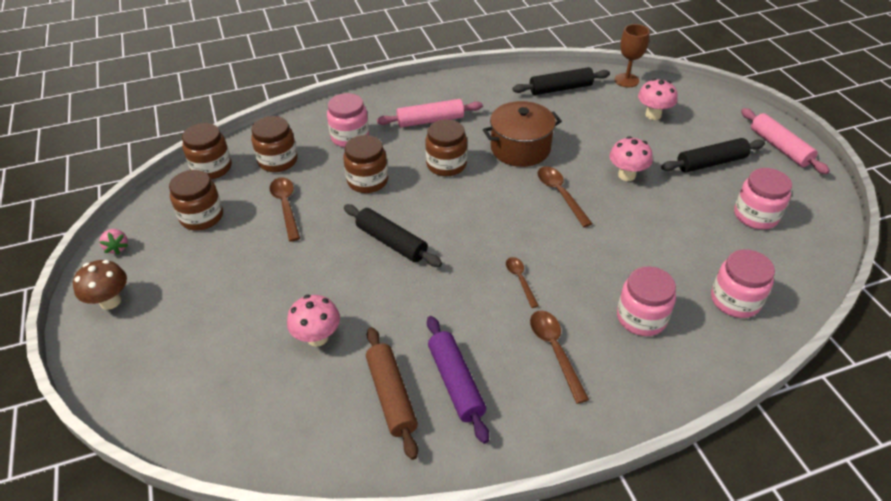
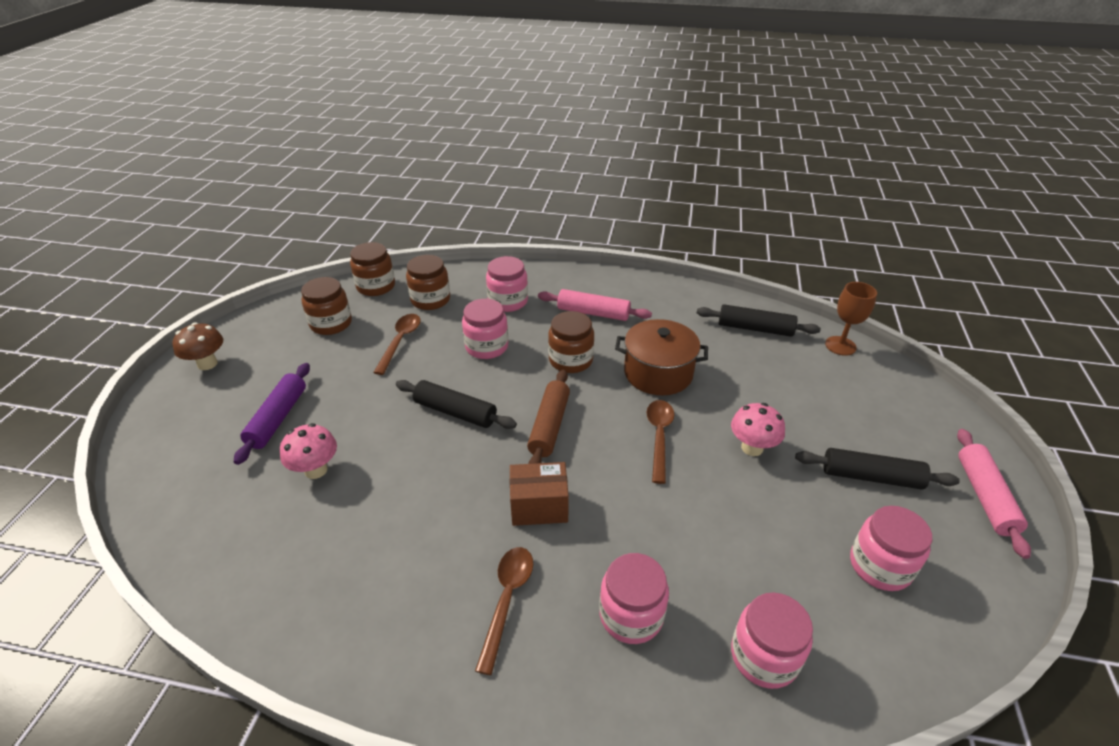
camera: 30 degrees right, 5 degrees down
pink strawberry [99,229,128,255] -> none
brown jar [343,135,388,193] -> pink jar [462,299,508,359]
black rolling pin [344,204,442,267] -> black rolling pin turned 45 degrees counterclockwise [396,380,517,429]
brown rolling pin [366,327,418,460] -> brown rolling pin moved to [527,370,570,464]
purple rolling pin [427,316,489,444] -> purple rolling pin moved to [234,363,310,465]
brown spoon [506,257,539,308] -> brown box [510,462,569,526]
pink mushroom [638,79,677,120] -> none

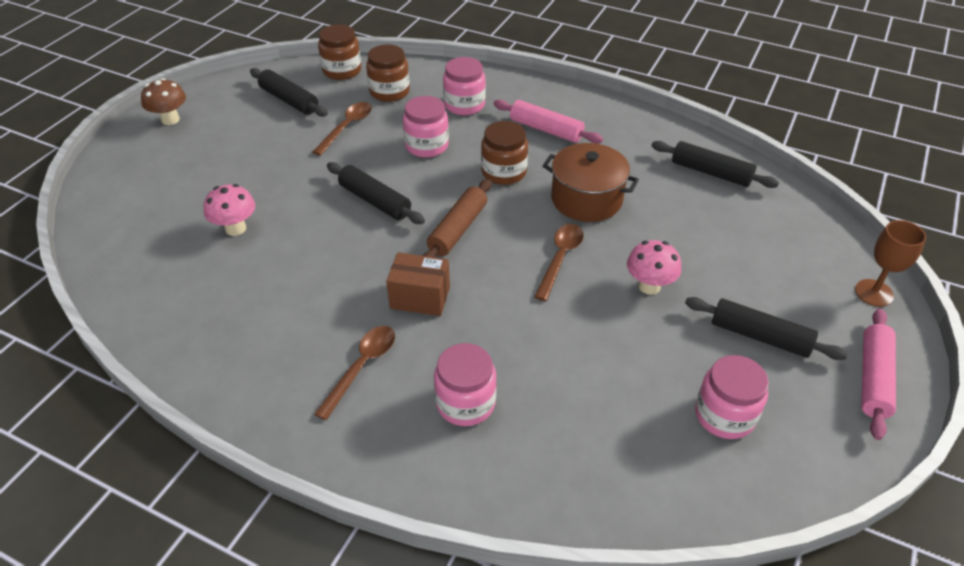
camera: 15 degrees right, 5 degrees up
purple rolling pin [234,363,310,465] -> none
brown jar [301,277,352,335] -> black rolling pin [250,68,328,117]
pink jar [731,592,813,689] -> none
brown goblet [825,282,877,356] -> brown goblet moved to [855,220,926,307]

